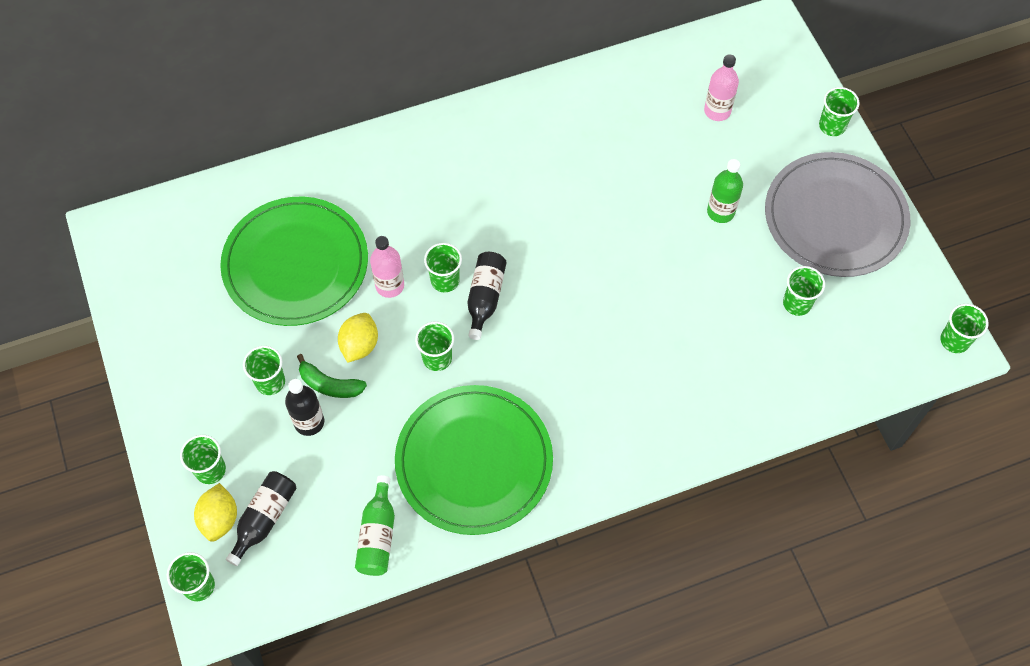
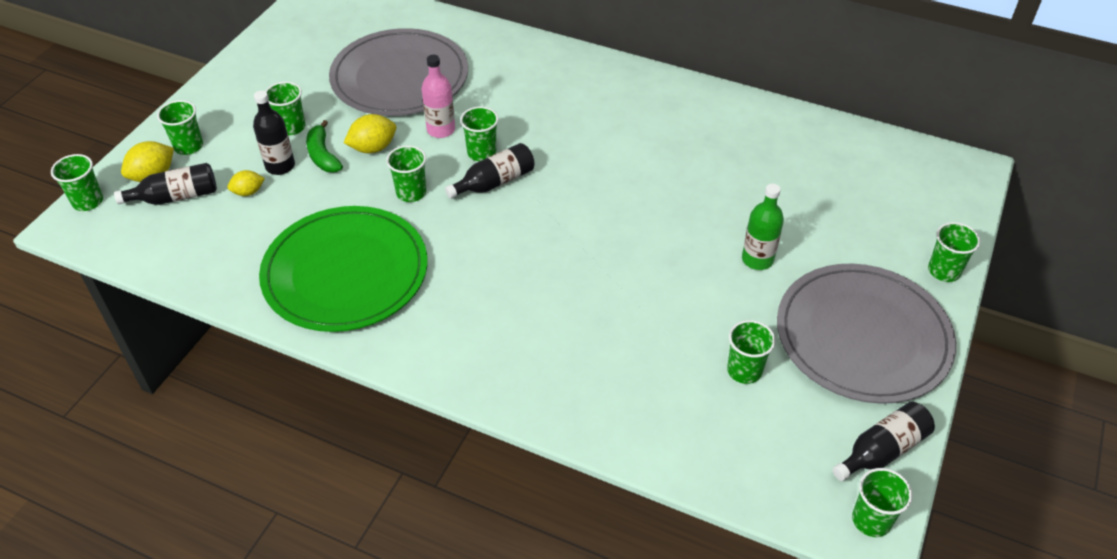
camera: 45 degrees right, 15 degrees down
green plate [220,197,368,326] -> grey plate [329,28,468,116]
green bottle [355,475,395,576] -> none
pink bottle [704,54,739,121] -> none
none -> yellow lemon [227,170,265,196]
none -> black bottle [832,402,935,481]

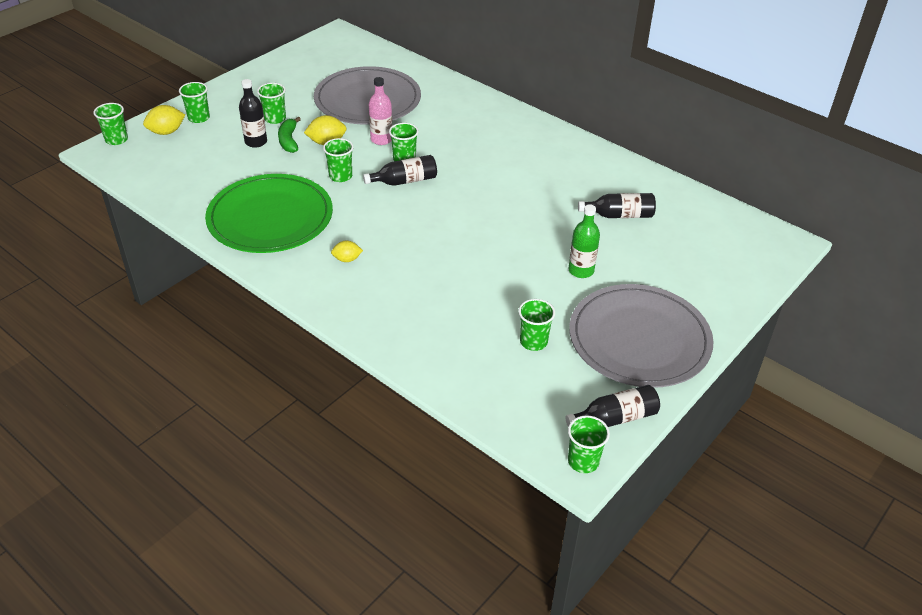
camera: 15 degrees right, 5 degrees down
black bottle [114,163,217,205] -> black bottle moved to [578,193,656,218]
yellow lemon [227,170,265,196] -> yellow lemon moved to [331,241,363,262]
green cup [928,222,981,282] -> none

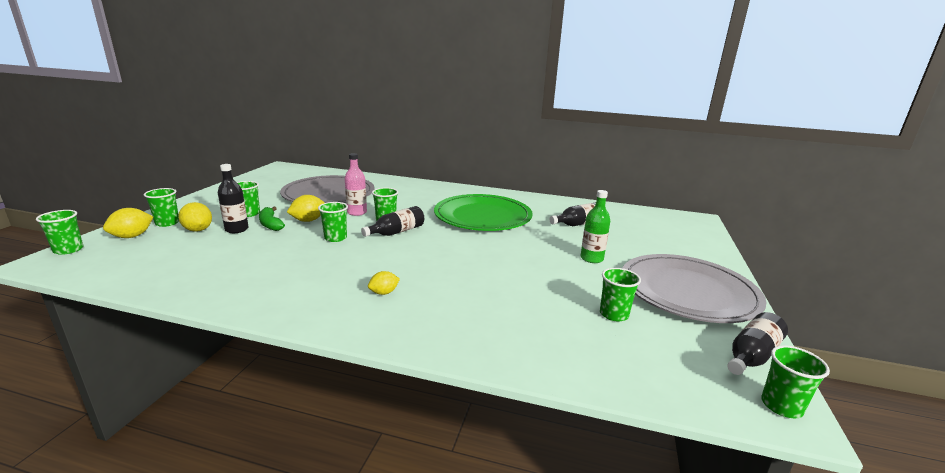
camera: 25 degrees left, 20 degrees down
green plate [205,174,333,253] -> green plate moved to [434,194,533,231]
none -> yellow lemon [178,202,212,232]

